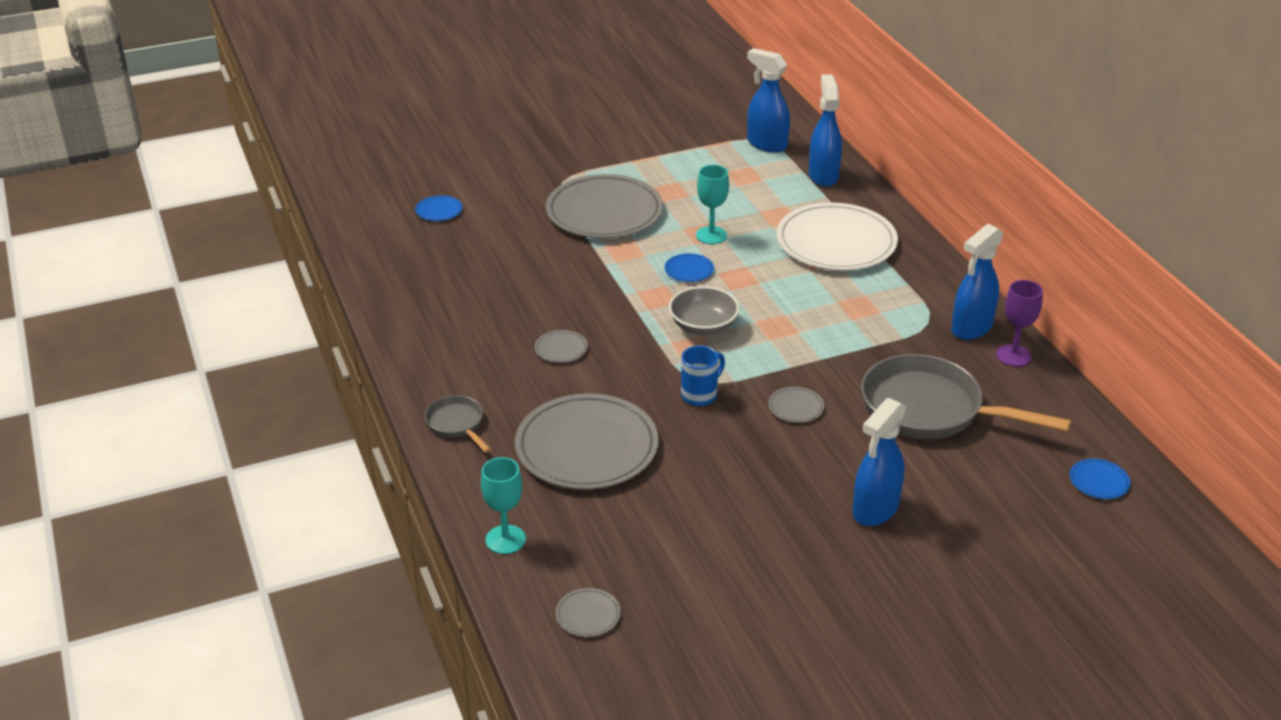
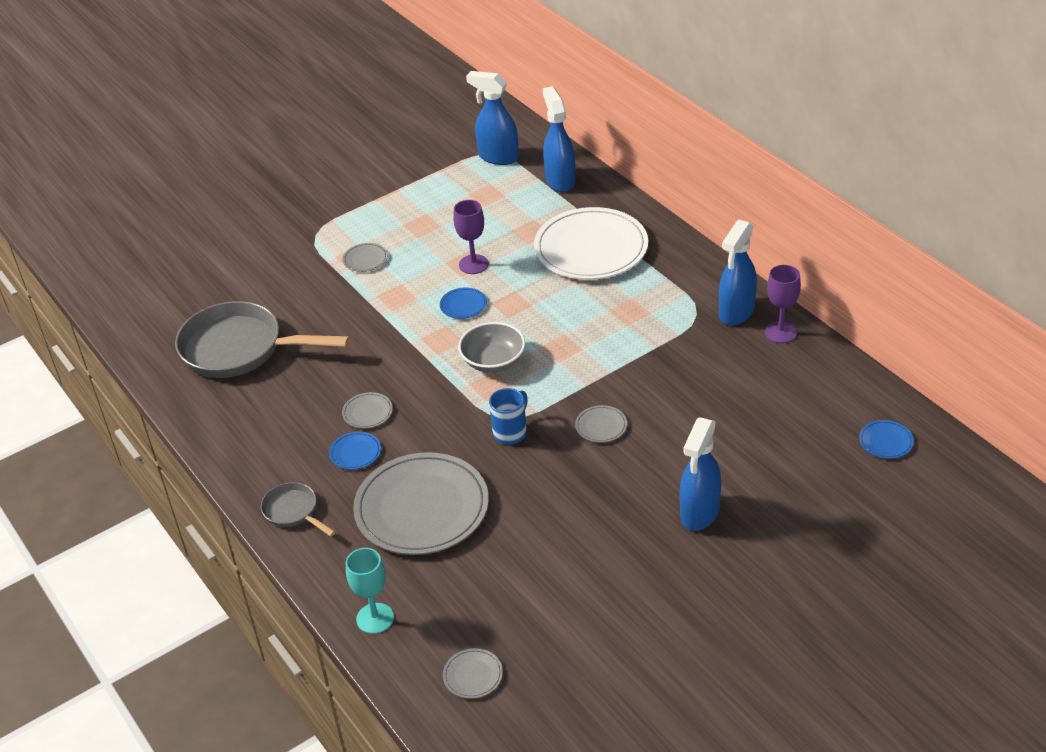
camera: 10 degrees left, 5 degrees up
blue plate [415,195,462,221] -> blue plate moved to [329,432,381,470]
grey plate [546,174,663,238] -> grey plate [343,243,388,272], size x0.40
turquoise goblet [696,165,729,244] -> purple goblet [453,200,489,274]
grey pan [861,354,1071,439] -> grey pan moved to [175,301,350,378]

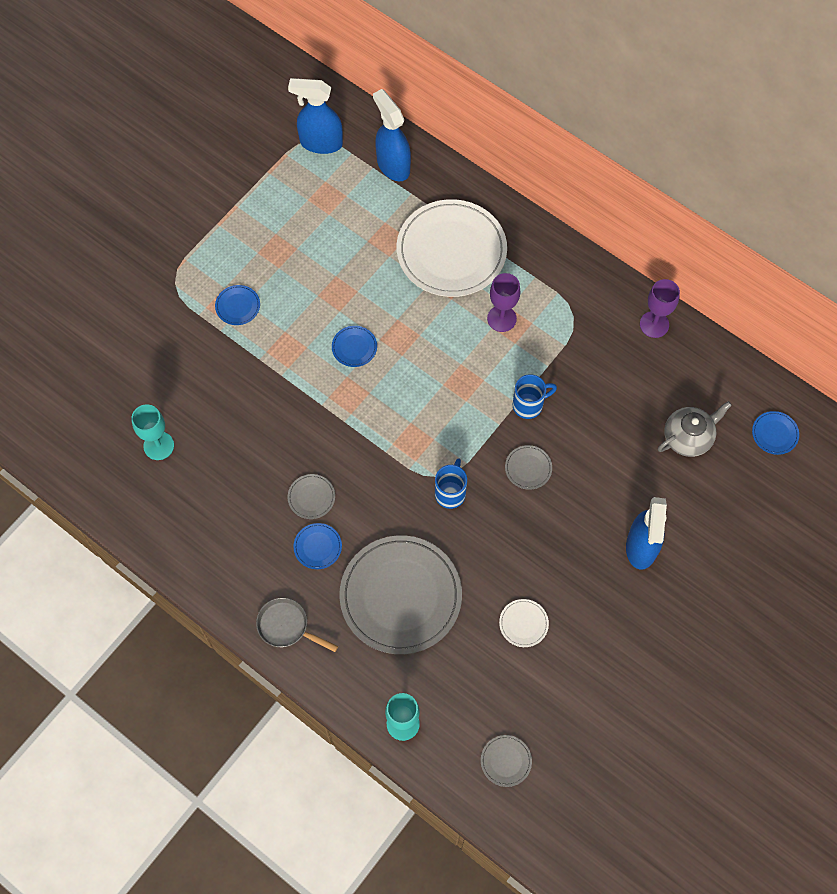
camera: 20 degrees left, 25 degrees up
grey pan [175,301,350,378] -> turquoise goblet [131,404,174,460]
grey plate [343,243,388,272] -> blue plate [215,285,260,325]
purple goblet [453,200,489,274] -> purple goblet moved to [487,273,520,332]
grey bowl [458,322,525,373] -> none
blue spray bottle [719,220,757,325] -> none
none -> white plate [499,599,549,647]
none -> blue mug [513,374,557,419]
none -> grey teapot [658,401,732,457]

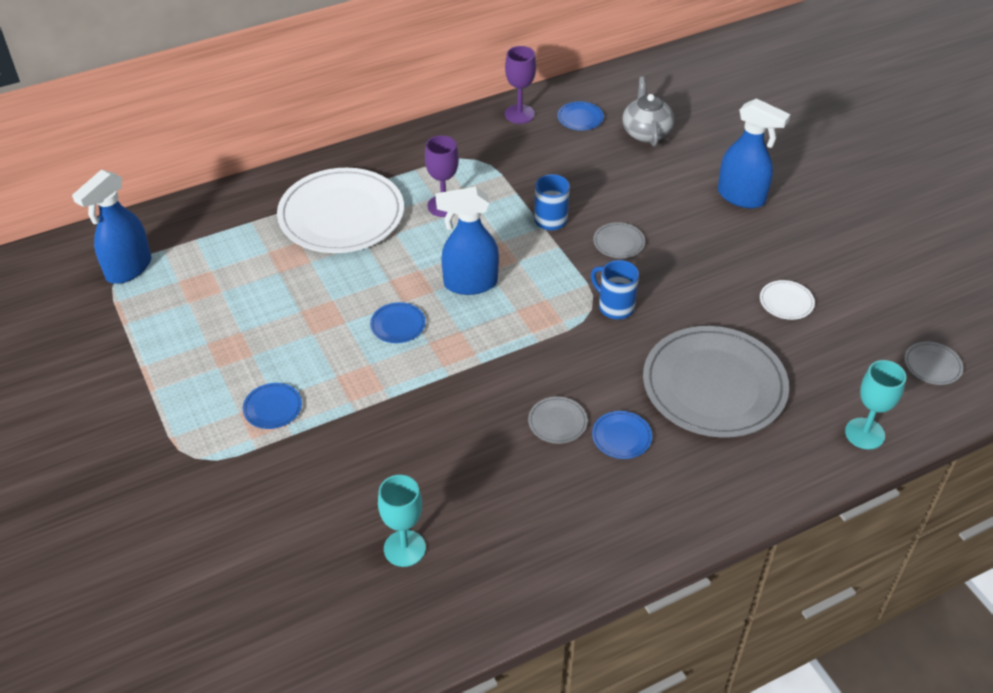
camera: 65 degrees left, 20 degrees down
grey pan [256,598,338,652] -> none
blue spray bottle [373,89,411,181] -> blue spray bottle moved to [435,187,499,295]
blue plate [752,411,799,455] -> blue plate moved to [557,101,604,130]

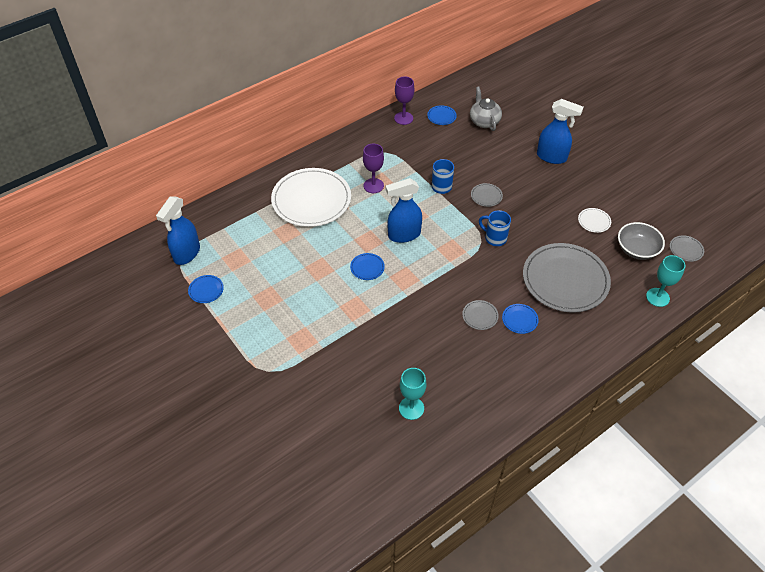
camera: 10 degrees left, 5 degrees up
blue plate [243,383,302,429] -> blue plate moved to [188,275,224,303]
none -> grey bowl [618,222,665,260]

